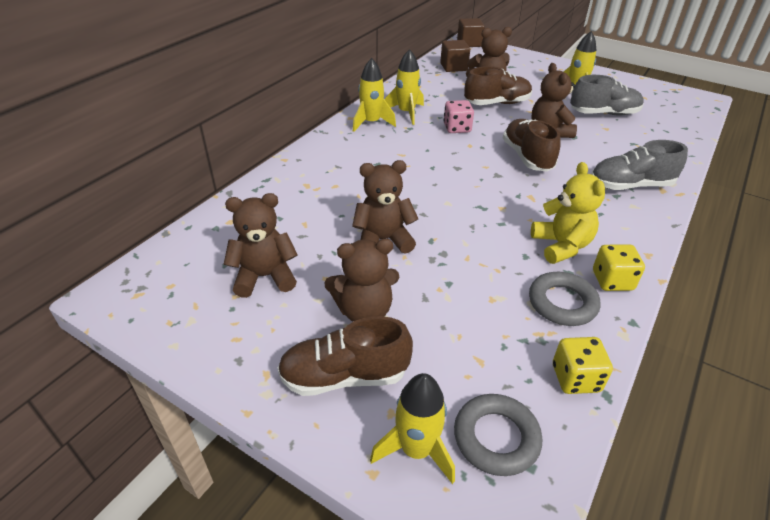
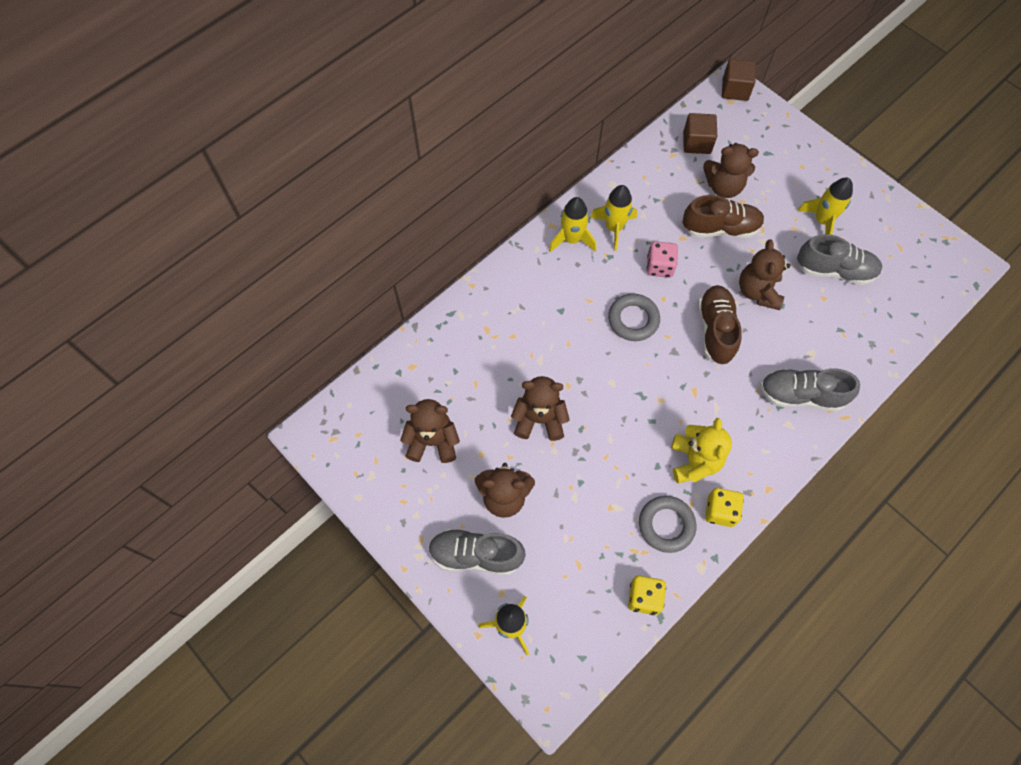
camera: 15 degrees right, 25 degrees up
brown shoe [277,316,413,396] -> grey shoe [428,528,526,575]
grey ring [454,394,542,476] -> grey ring moved to [608,294,660,341]

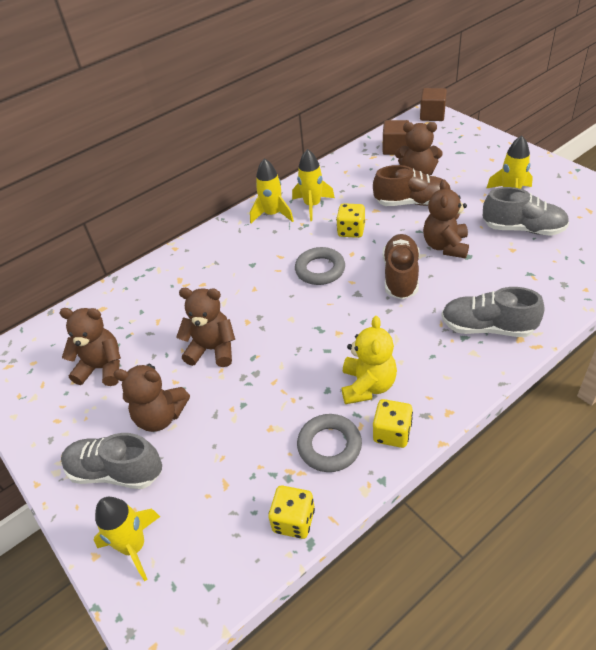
camera: 10 degrees right, 20 degrees down
pink dice [647,241,678,278] -> yellow dice [336,203,365,238]

